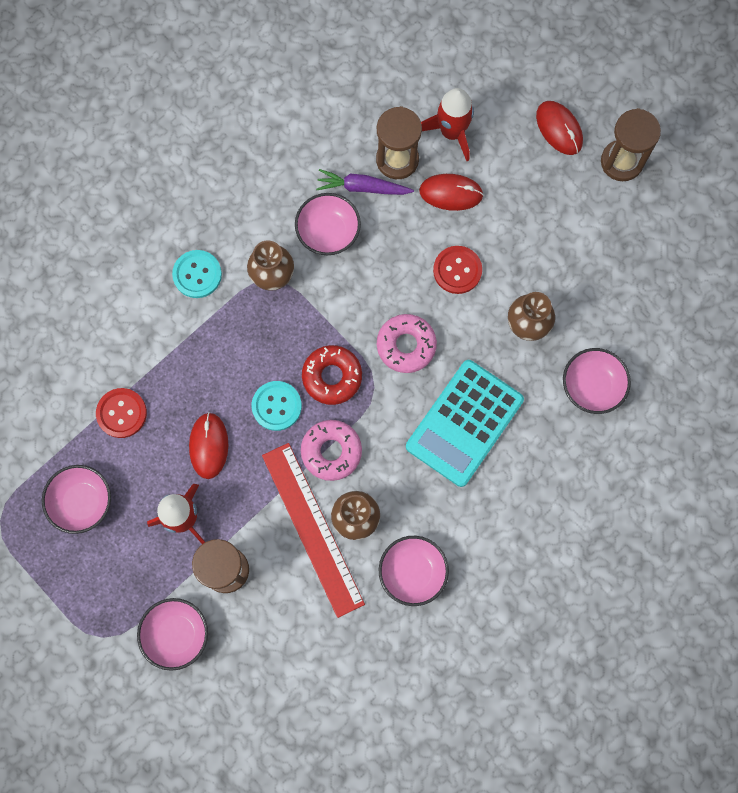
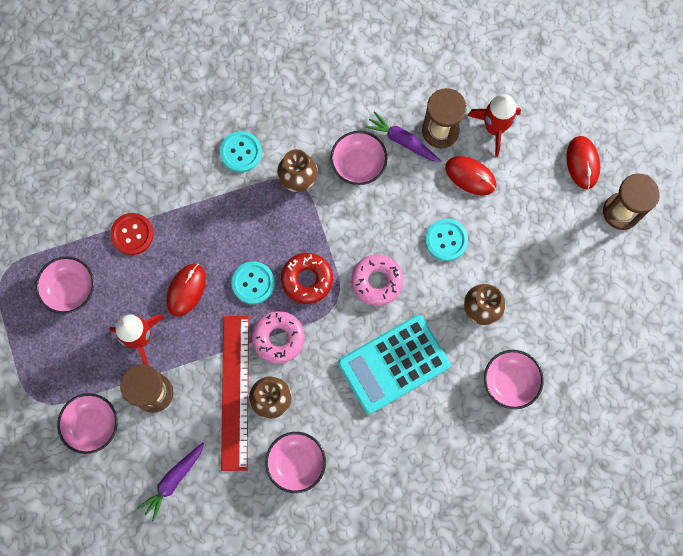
camera: 25 degrees right, 0 degrees up
red button [433,246,482,294] -> turquoise button [425,219,468,261]
none -> purple carrot [137,443,204,522]

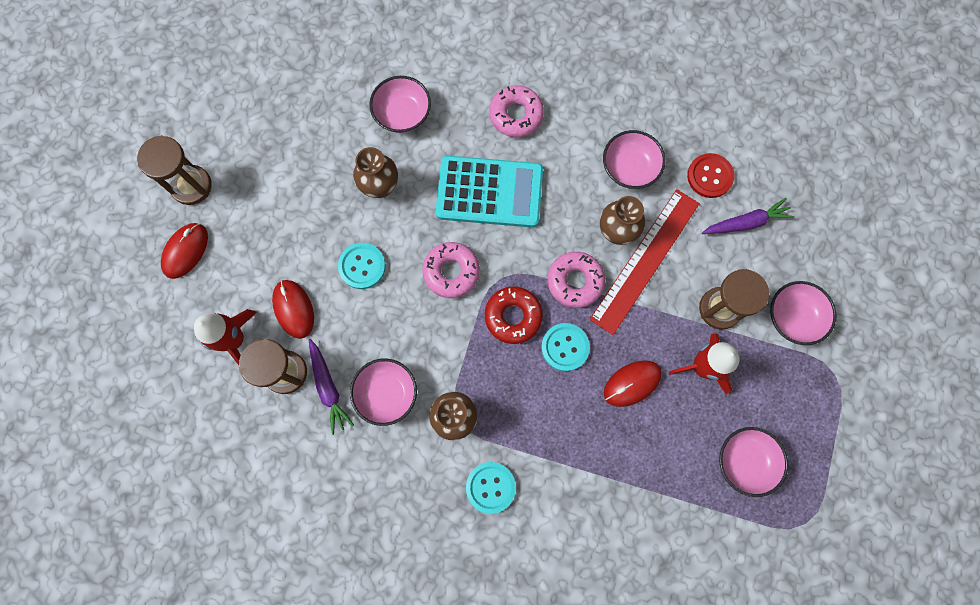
camera: 145 degrees left, 0 degrees up
red button [110,213,154,255] -> red button moved to [687,153,735,198]
none -> pink donut [489,85,544,137]

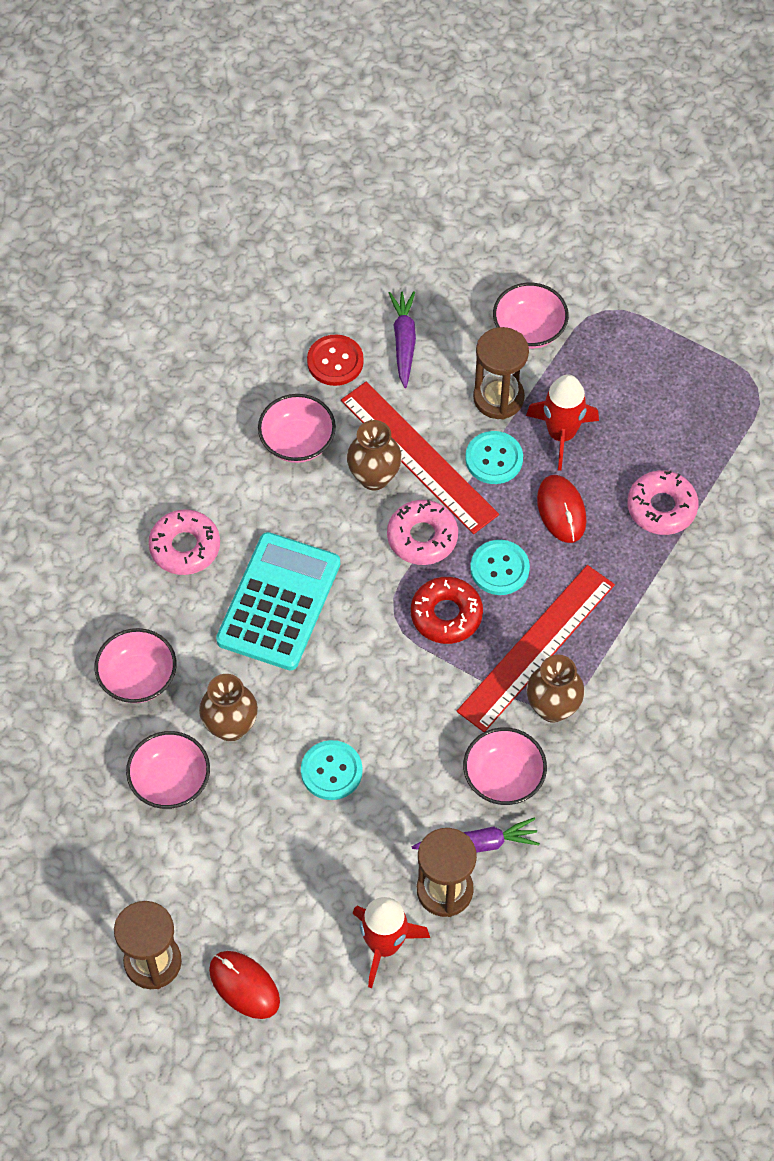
camera: 75 degrees left, 15 degrees down
red mouse [272,280,314,339] -> none
pink donut [422,242,480,298] -> pink donut moved to [627,470,699,535]
turquoise button [466,462,516,514] -> turquoise button moved to [465,431,523,484]
pink bowl [719,427,788,497] -> pink bowl moved to [126,731,210,809]
none -> red ruler [457,565,615,732]

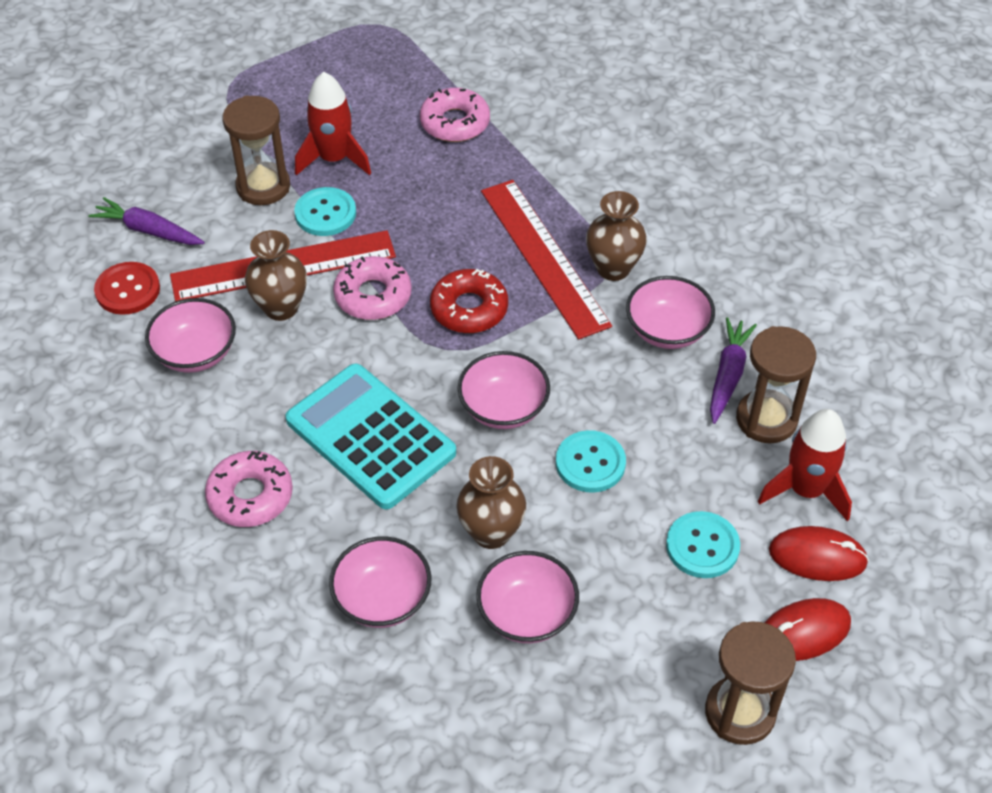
camera: 65 degrees left, 10 degrees down
turquoise button [470,540,530,595] -> turquoise button moved to [666,511,740,578]
pink bowl [493,283,569,349] -> pink bowl moved to [458,351,550,429]
red mouse [537,475,587,543] -> red mouse moved to [769,526,869,581]

